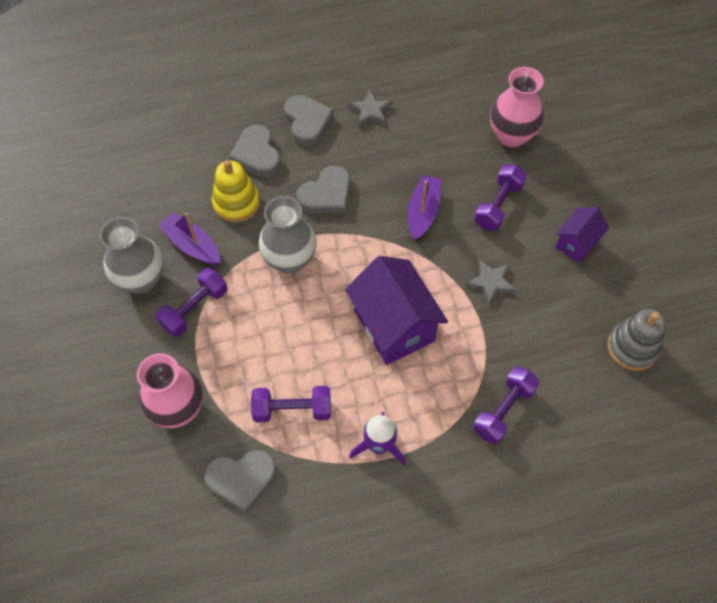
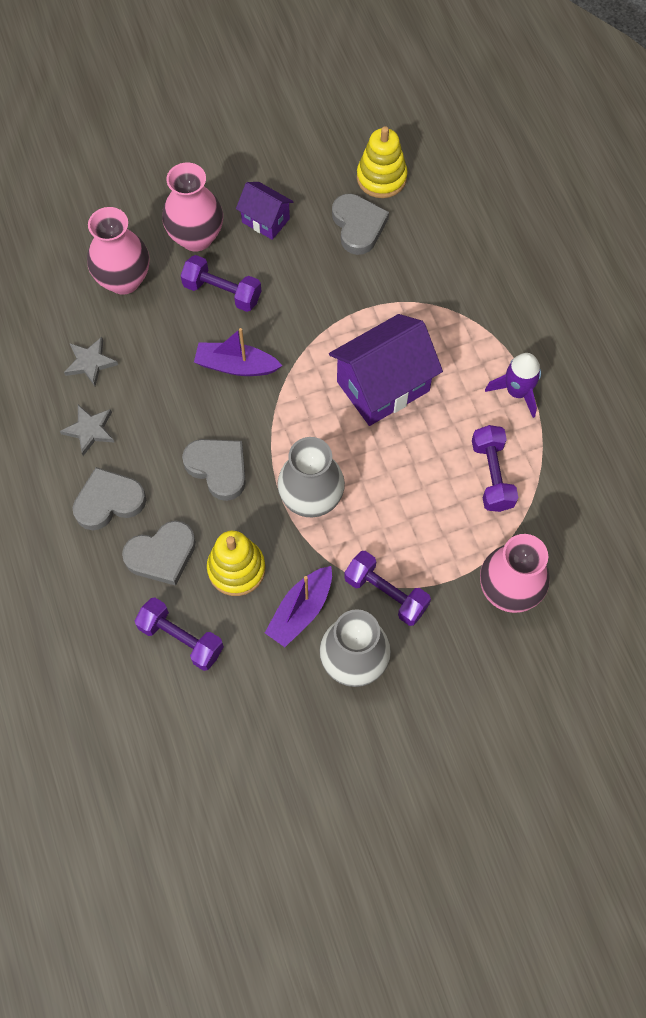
camera: 95 degrees left, 5 degrees up
grey heart [204,450,277,513] -> grey heart moved to [332,194,389,255]
grey star [466,259,516,305] -> grey star moved to [64,337,118,386]
purple dumbbell [473,366,539,445] -> purple dumbbell moved to [135,597,224,671]
grey stacking toy [607,309,666,371] -> yellow stacking toy [357,126,408,198]
none -> pink vase [162,162,223,251]

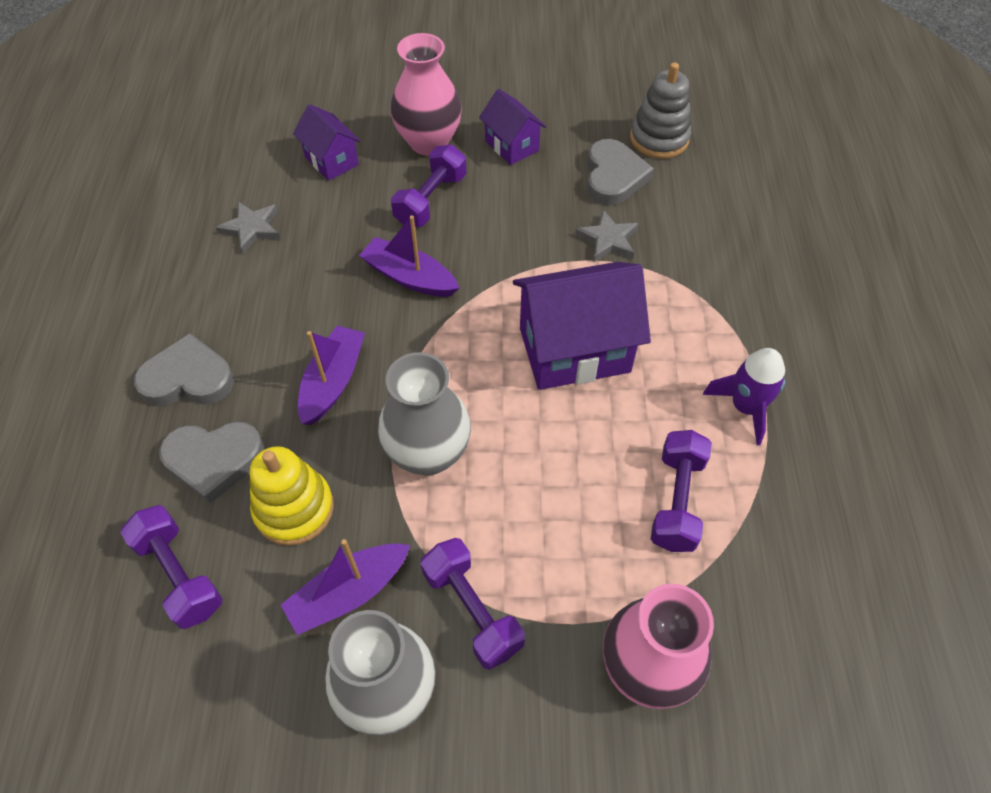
camera: 20 degrees right, 10 degrees down
grey star [60,405,115,456] -> grey star moved to [575,210,639,262]
pink vase [87,207,150,295] -> purple house [293,104,361,181]
purple dumbbell [181,255,261,312] -> purple dumbbell turned 75 degrees clockwise [391,145,467,227]
grey heart [182,439,246,501] -> purple boat [298,325,365,425]
yellow stacking toy [357,126,408,198] -> grey stacking toy [630,62,692,159]

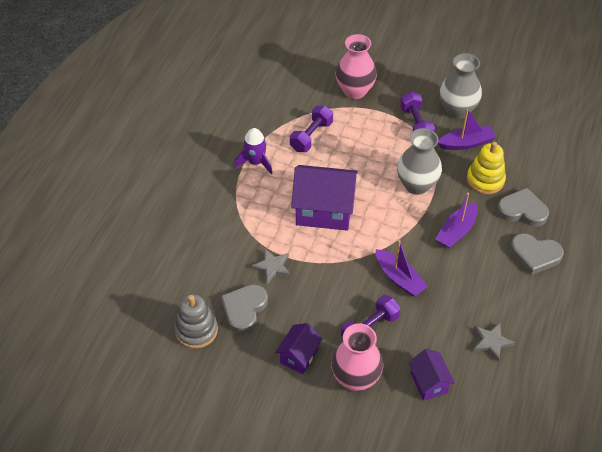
camera: 160 degrees left, 5 degrees down
purple dumbbell [120,505,223,629] -> none
purple house [479,89,546,165] -> purple house turned 45 degrees clockwise [276,323,322,374]

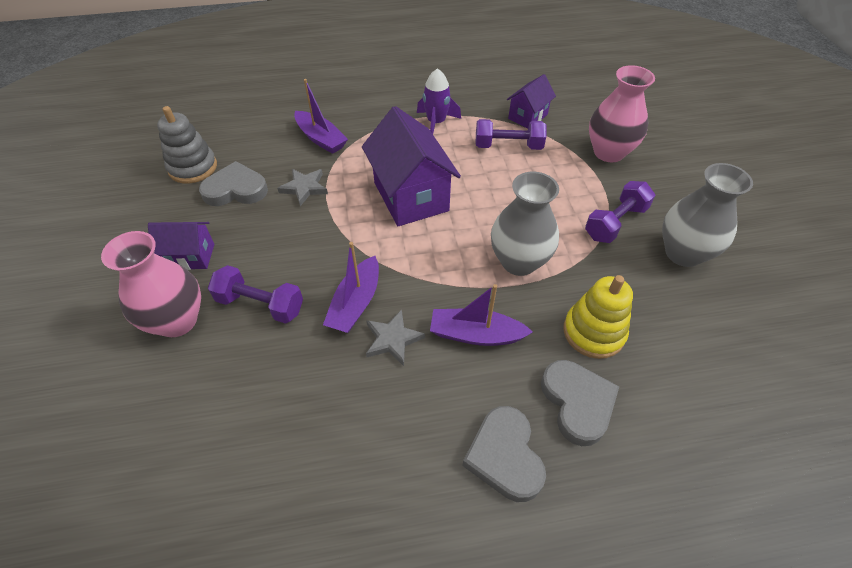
camera: 60 degrees right, 0 degrees up
purple house [408,349,455,401] -> purple house moved to [507,74,556,128]
purple boat [438,109,496,150] -> purple boat moved to [294,79,348,154]
grey star [473,323,515,361] -> grey star moved to [366,309,425,366]

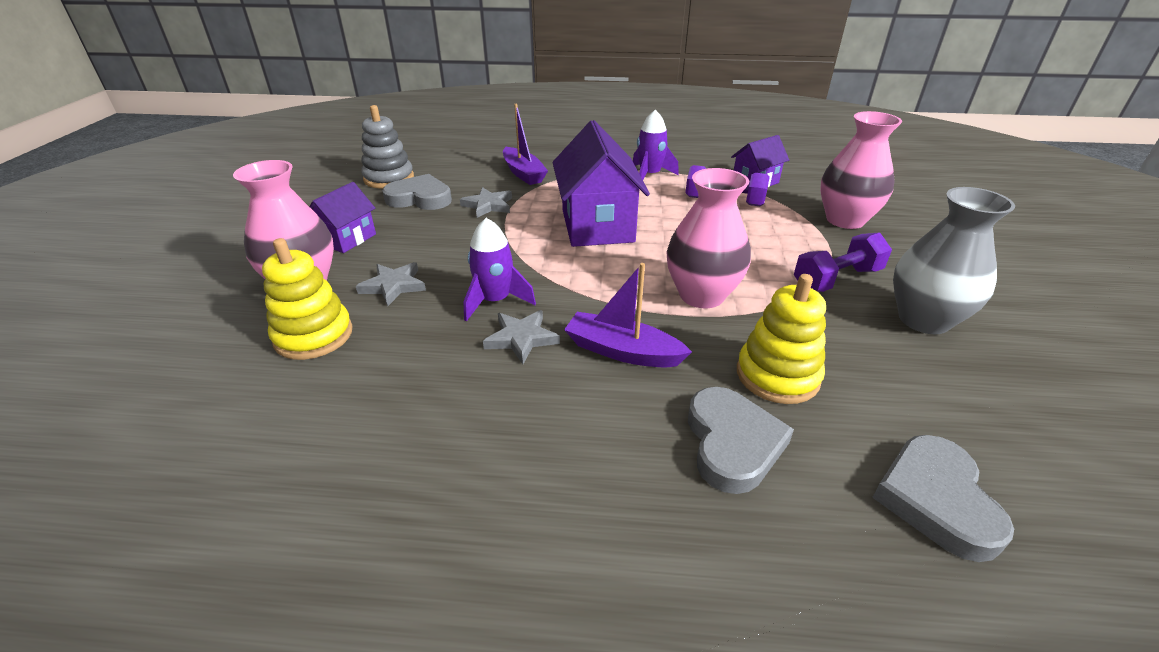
camera: 15 degrees right, 15 degrees down
purple house [148,222,214,270] -> purple house turned 75 degrees counterclockwise [310,182,376,253]
purple dumbbell [208,265,303,324] -> grey star [356,262,426,306]
purple boat [323,242,379,333] -> purple rocket [464,218,536,322]
grey heart [462,406,546,502] -> grey heart moved to [872,435,1014,562]
grey vase [491,172,559,276] -> pink vase [666,168,751,308]
none -> yellow stacking toy [262,238,352,360]

